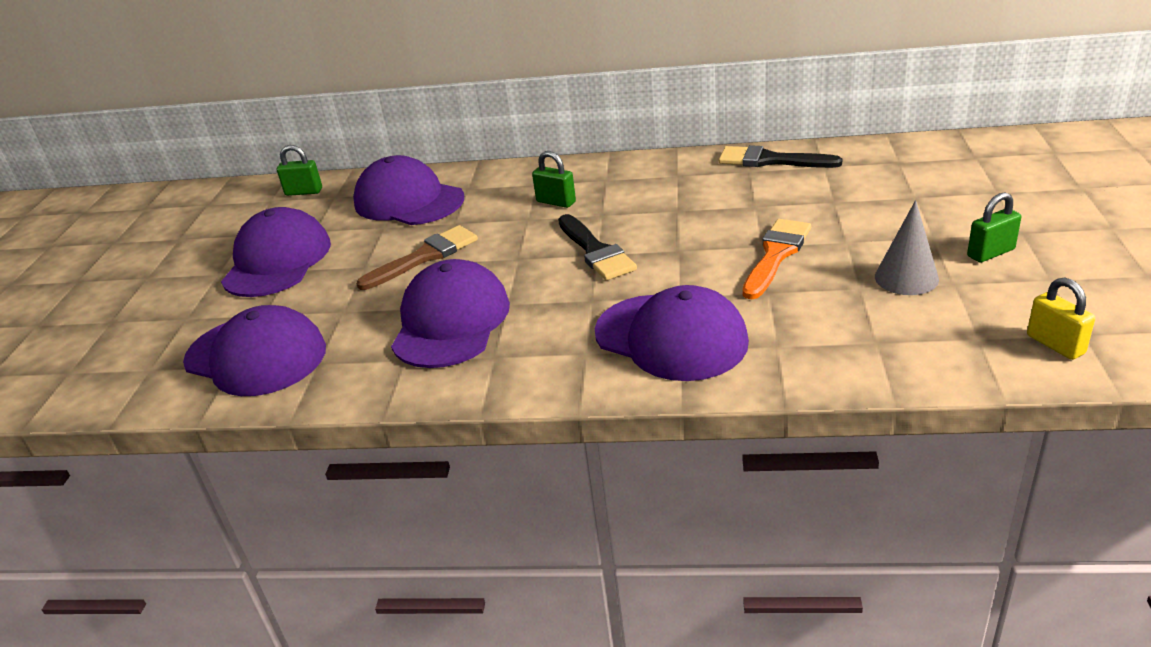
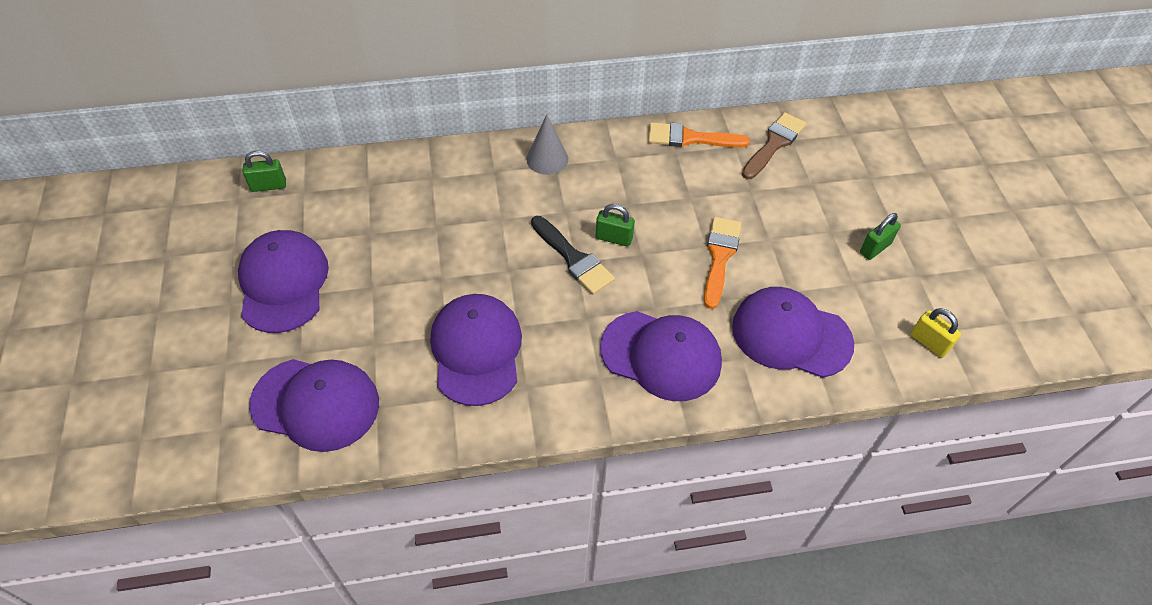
camera: 20 degrees left, 20 degrees up
purple cap [353,155,464,225] -> purple cap moved to [732,287,854,378]
brown brush [356,225,478,290] -> brown brush moved to [742,112,806,179]
green padlock [532,151,576,208] -> green padlock moved to [595,204,635,247]
black brush [719,145,843,168] -> orange brush [648,122,750,148]
grey cone [875,200,939,295] -> grey cone moved to [527,114,568,175]

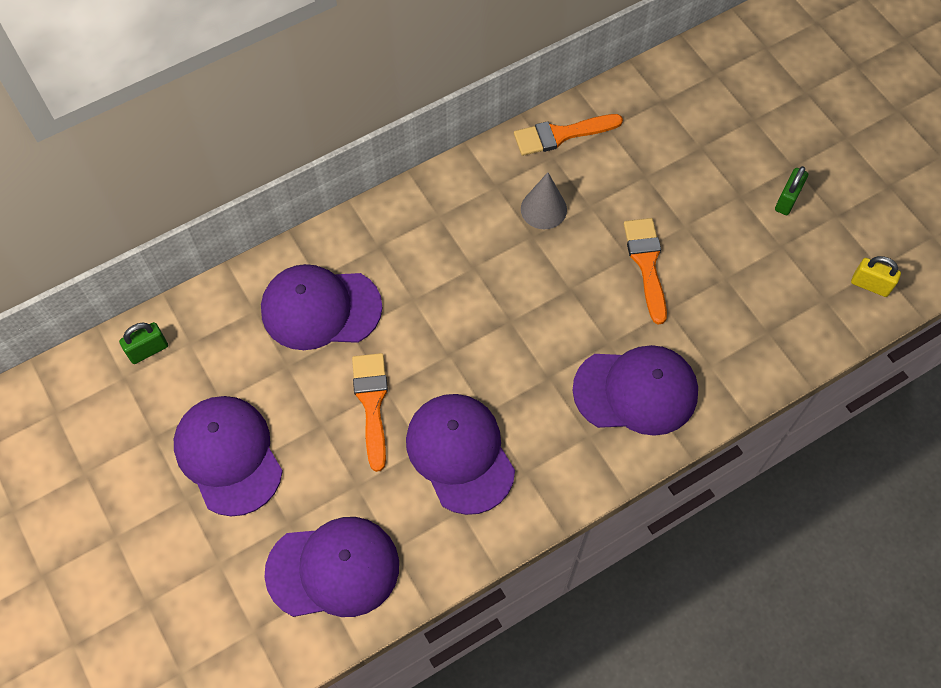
camera: 20 degrees left, 10 degrees up
grey cone [527,114,568,175] -> grey cone moved to [521,172,567,229]
black brush [531,216,615,294] -> none
green padlock [595,204,635,247] -> none
purple cap [732,287,854,378] -> purple cap moved to [261,264,382,350]
brown brush [742,112,806,179] -> none
none -> orange brush [352,353,388,472]

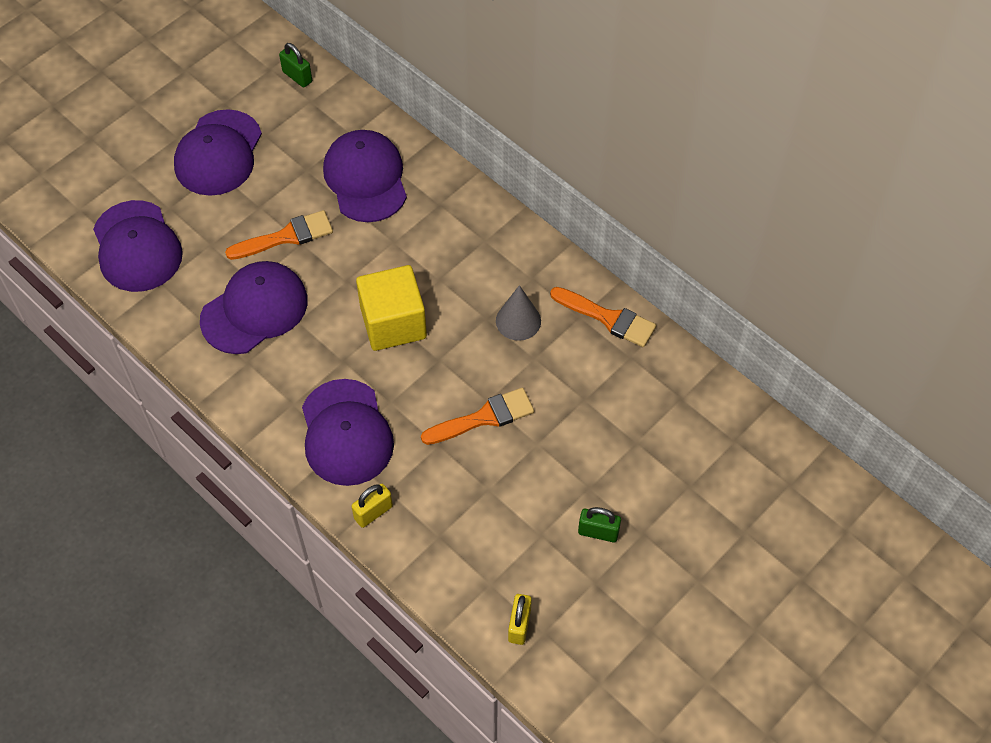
camera: 75 degrees right, 5 degrees down
purple cap [174,396,283,516] -> purple cap turned 150 degrees clockwise [174,109,262,196]
orange brush [514,114,623,156] -> orange brush turned 150 degrees clockwise [550,287,656,347]
none -> yellow padlock [351,484,393,528]
none -> yellow cube [356,265,427,351]

